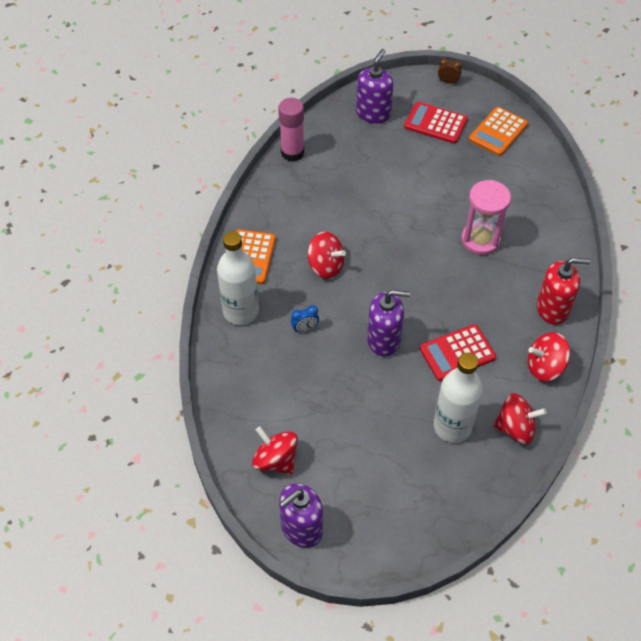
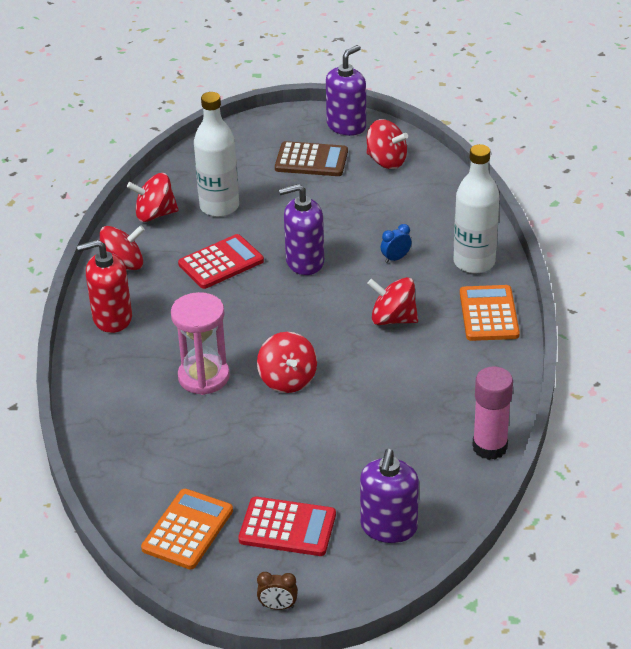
camera: 170 degrees right, 15 degrees down
none -> red spinning top [257,332,317,393]
none -> brown calculator [275,141,348,176]

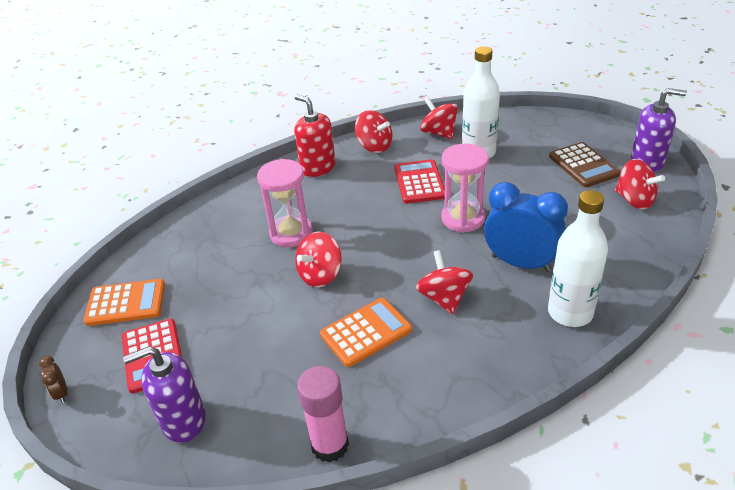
camera: 60 degrees right, 0 degrees up
red calculator [178,234,264,289] -> red calculator turned 120 degrees counterclockwise [394,159,445,204]
purple soap dispenser [279,184,324,275] -> pink hourglass [441,144,489,233]
red spinning top [367,119,408,169] -> red spinning top turned 45 degrees counterclockwise [615,159,665,209]
blue clock [381,224,412,263] -> blue clock [484,182,568,272], size x2.41
orange calculator [460,285,520,341] -> orange calculator moved to [320,298,412,367]

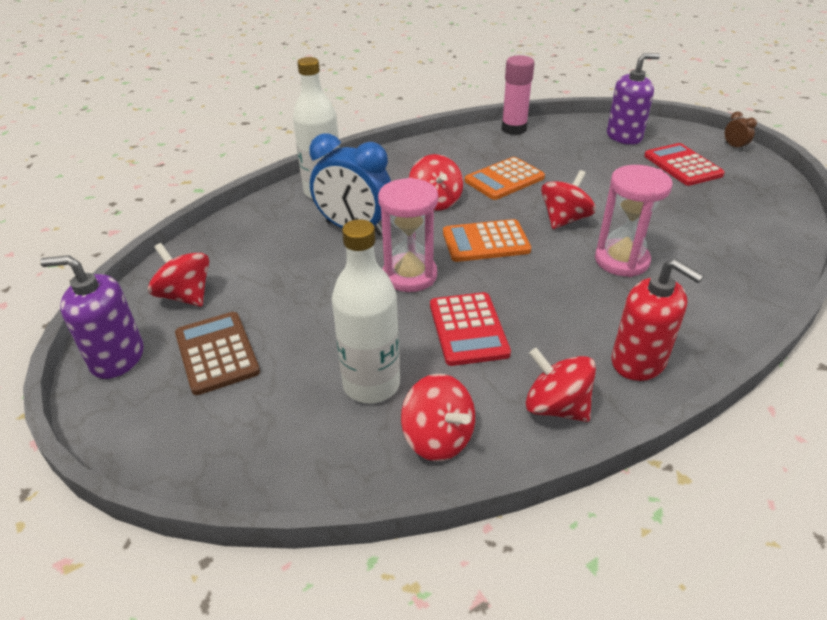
camera: 175 degrees right, 0 degrees up
orange calculator [84,279,165,326] -> orange calculator moved to [443,219,531,262]

